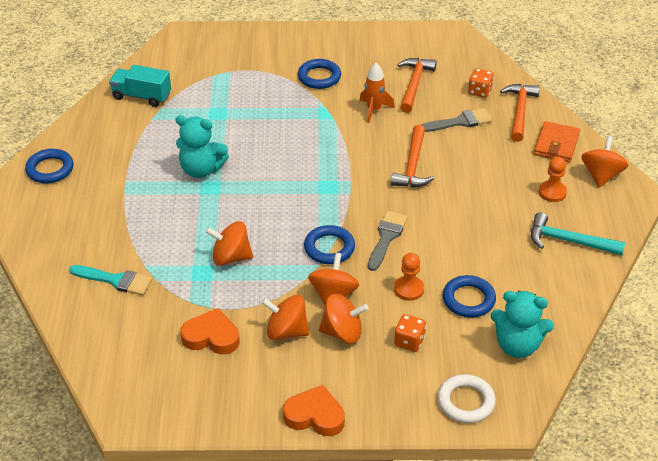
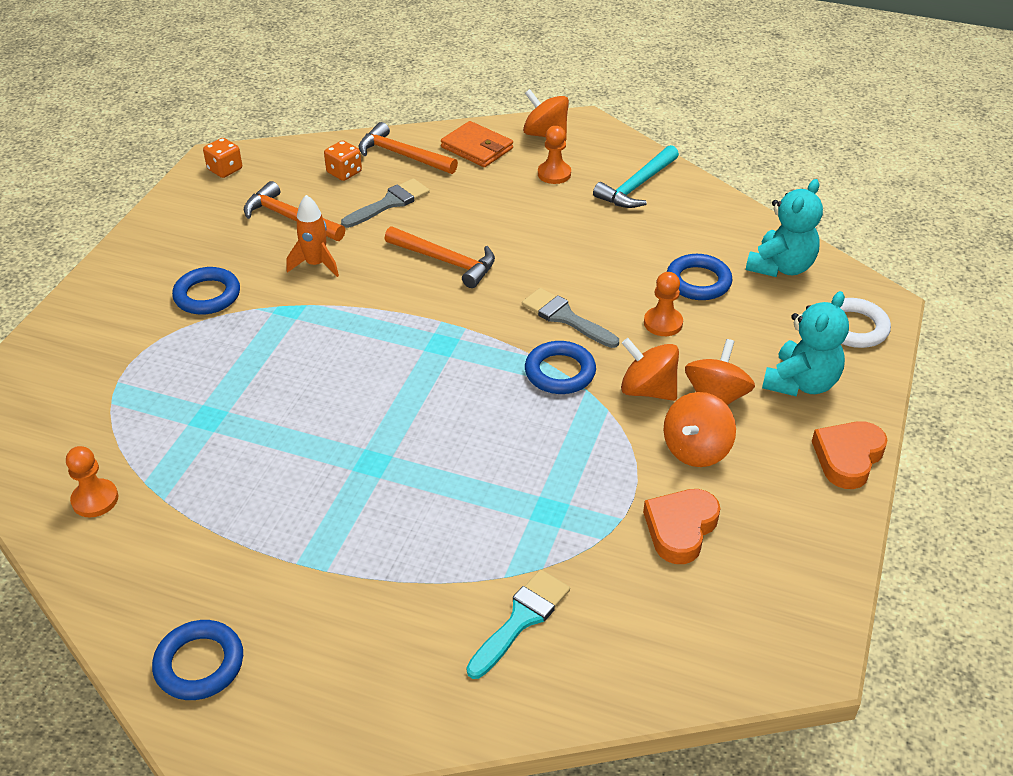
camera: 70 degrees left, 0 degrees up
turquoise truck [109,65,171,107] -> orange pawn [66,446,118,517]
turquoise teddy bear [176,115,229,178] -> turquoise teddy bear moved to [762,291,849,397]
orange spinning top [205,221,253,266] -> none
orange dice [394,314,426,352] -> orange dice moved to [203,138,242,178]
grey brush [421,108,492,132] -> grey brush turned 45 degrees clockwise [341,178,430,228]

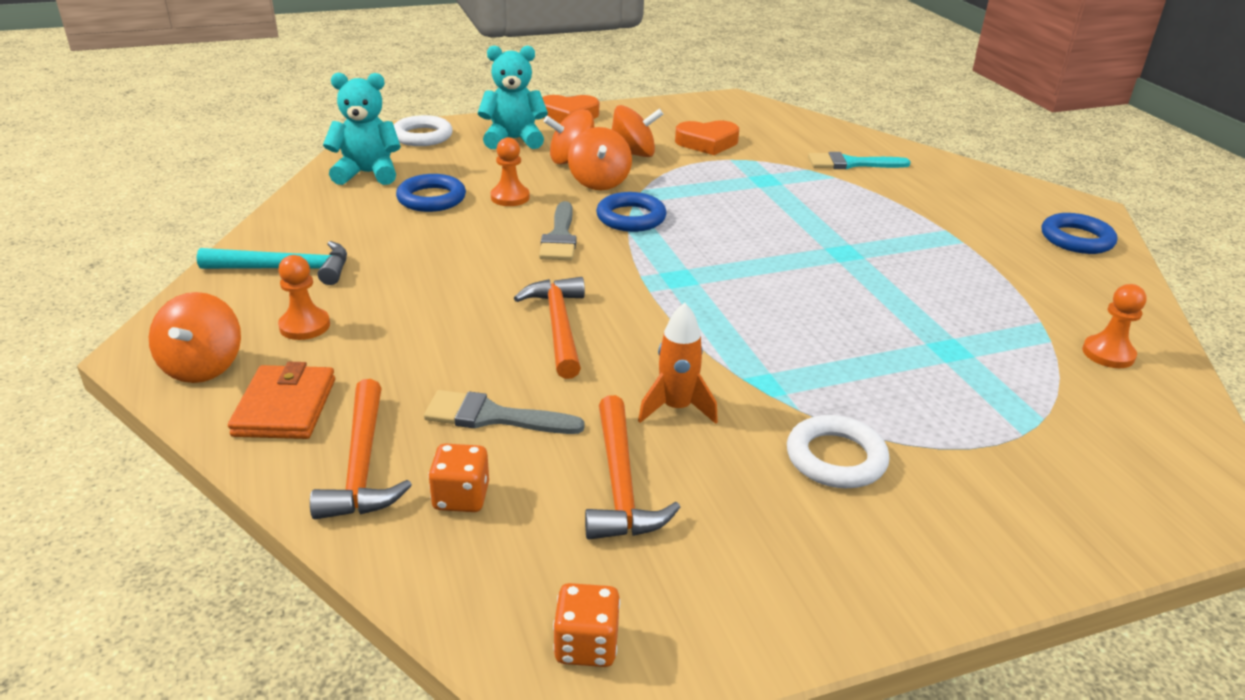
camera: 130 degrees left, 10 degrees down
blue ring [172,267,240,315] -> white ring [787,415,890,488]

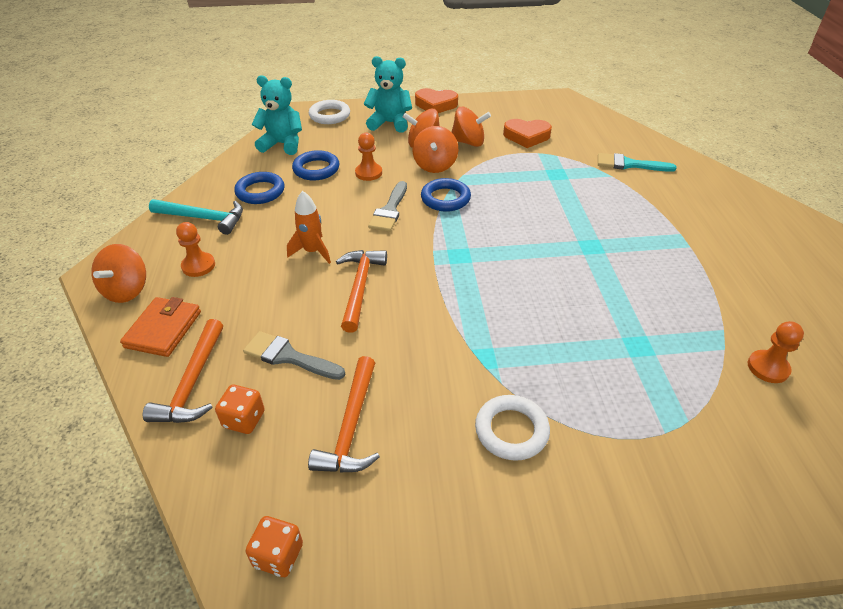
camera: 15 degrees right, 10 degrees up
orange rocket [638,303,718,424] -> orange rocket moved to [287,191,331,264]
blue ring [1042,213,1117,254] -> blue ring moved to [234,172,285,204]

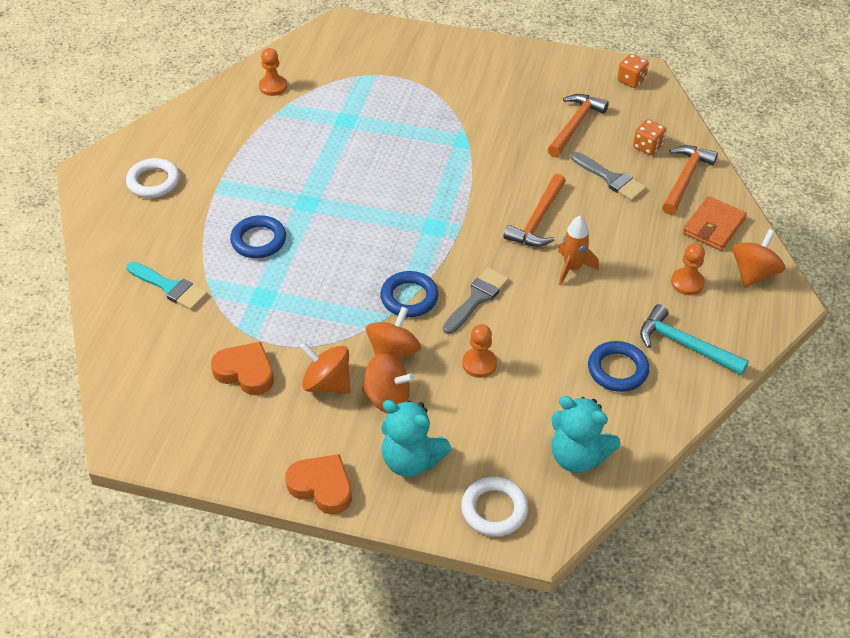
camera: 160 degrees left, 5 degrees up
blue ring [292,150,339,180] -> blue ring moved to [230,215,286,258]
white ring [475,395,550,461] -> white ring moved to [126,158,180,198]

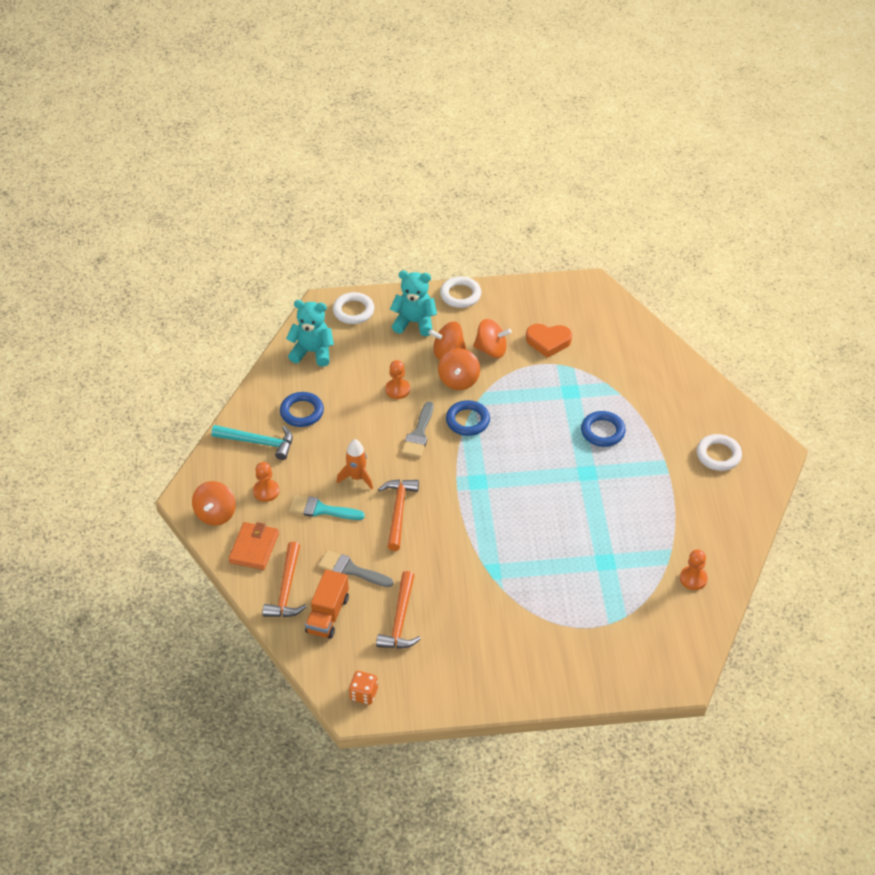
camera: 160 degrees right, 0 degrees up
turquoise brush [126,262,208,310] -> turquoise brush moved to [289,495,365,520]
orange heart [285,454,352,514] -> white ring [440,276,481,308]
orange dice [633,119,666,155] -> orange truck [305,569,349,639]

